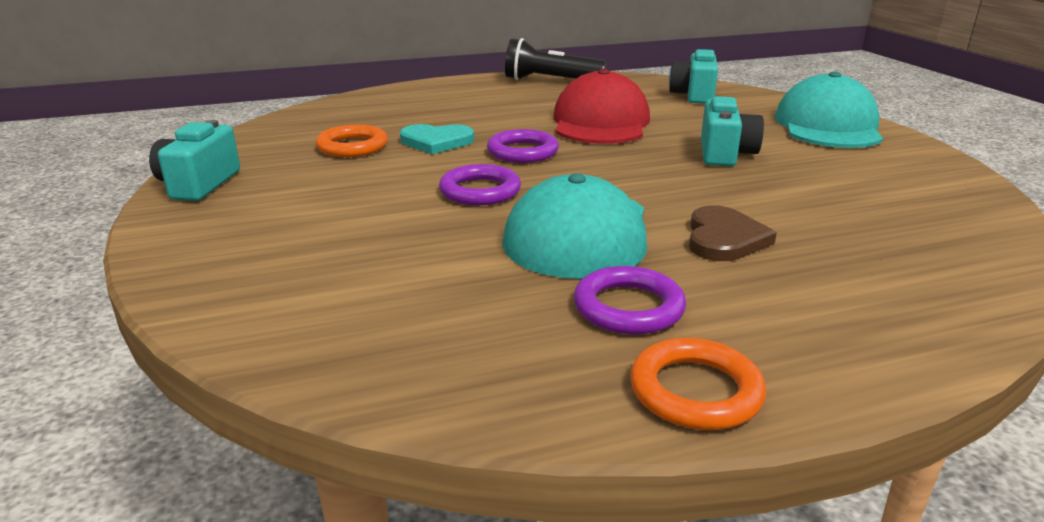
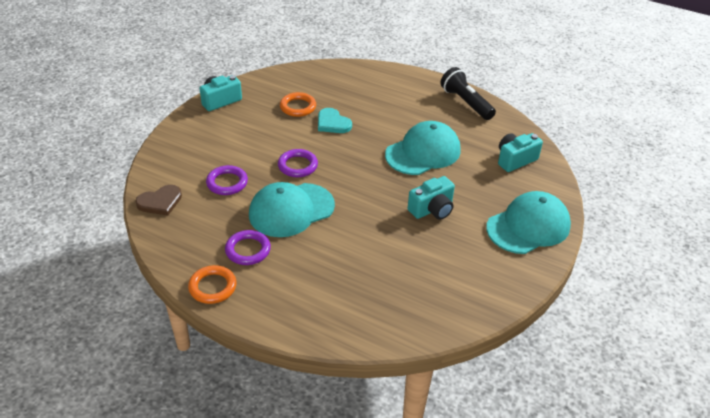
camera: 45 degrees right, 15 degrees up
purple ring [487,129,559,163] -> purple ring moved to [206,165,248,195]
red cap [553,69,650,144] -> turquoise cap [385,121,461,175]
brown heart [689,205,777,261] -> brown heart moved to [135,185,182,215]

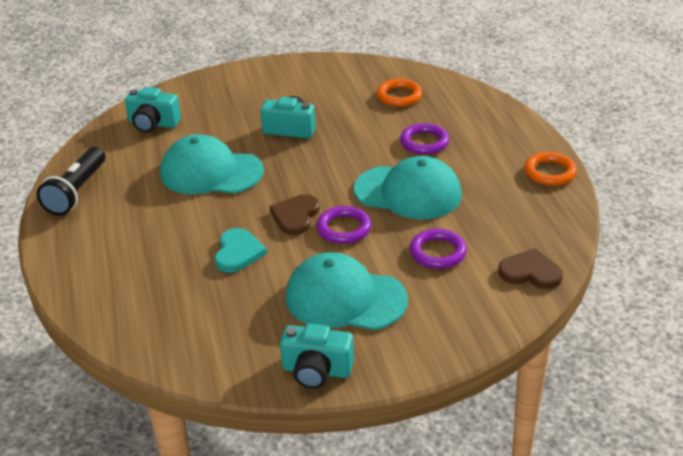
camera: 130 degrees left, 5 degrees down
purple ring [225,230,271,265] -> purple ring moved to [400,123,450,155]
orange ring [280,92,316,117] -> orange ring moved to [377,79,423,107]
turquoise cap [486,191,571,254] -> turquoise cap moved to [285,252,408,330]
none -> brown heart [269,194,320,235]

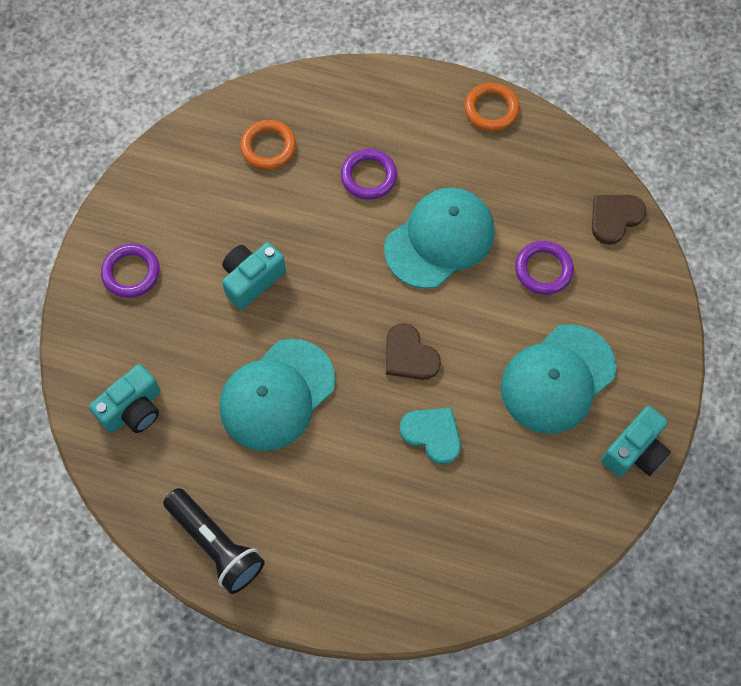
camera: 60 degrees left, 30 degrees up
purple ring [317,206,372,244] -> purple ring moved to [101,244,160,298]

